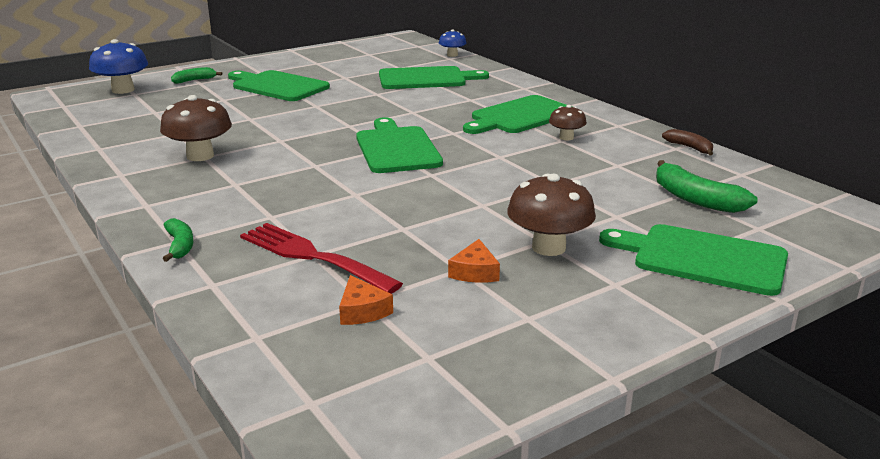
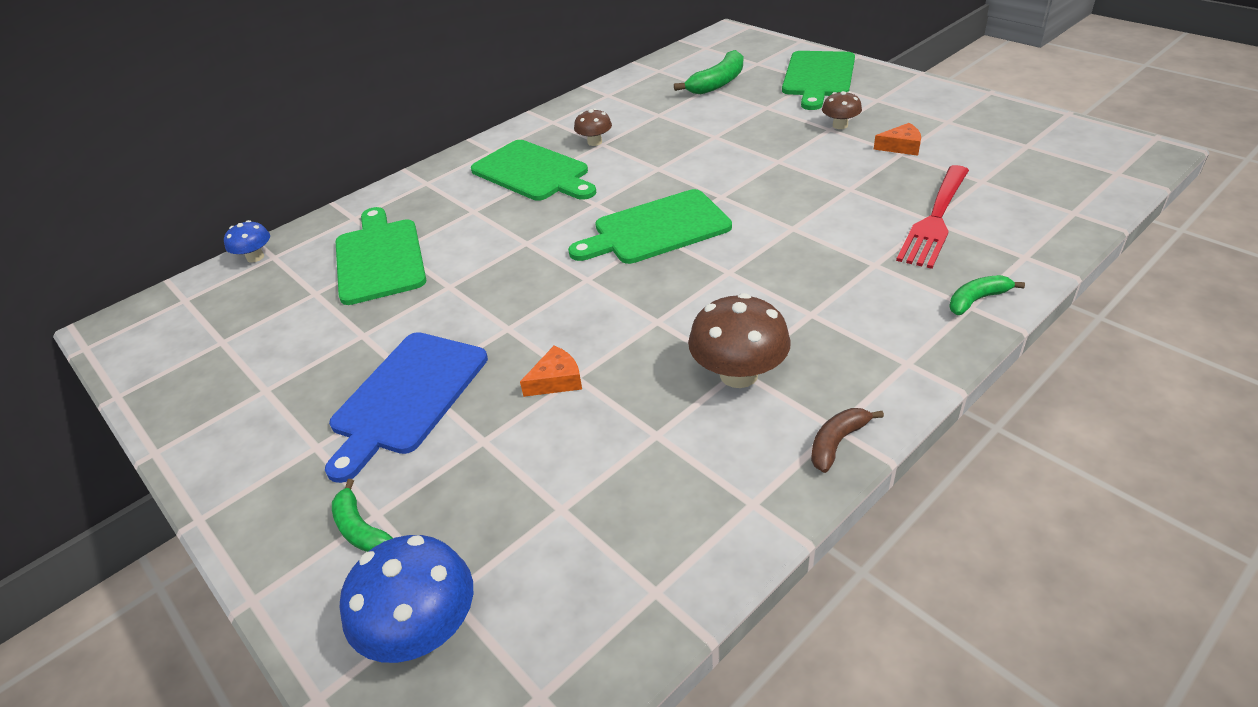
camera: 95 degrees left, 15 degrees up
green cutting board [228,70,330,101] -> blue cutting board [325,332,488,483]
orange cheese [339,275,393,325] -> orange cheese moved to [520,346,582,397]
brown mushroom [507,174,596,256] -> brown mushroom [822,91,862,129], size x0.57
brown banana [662,129,713,155] -> brown banana moved to [811,408,884,473]

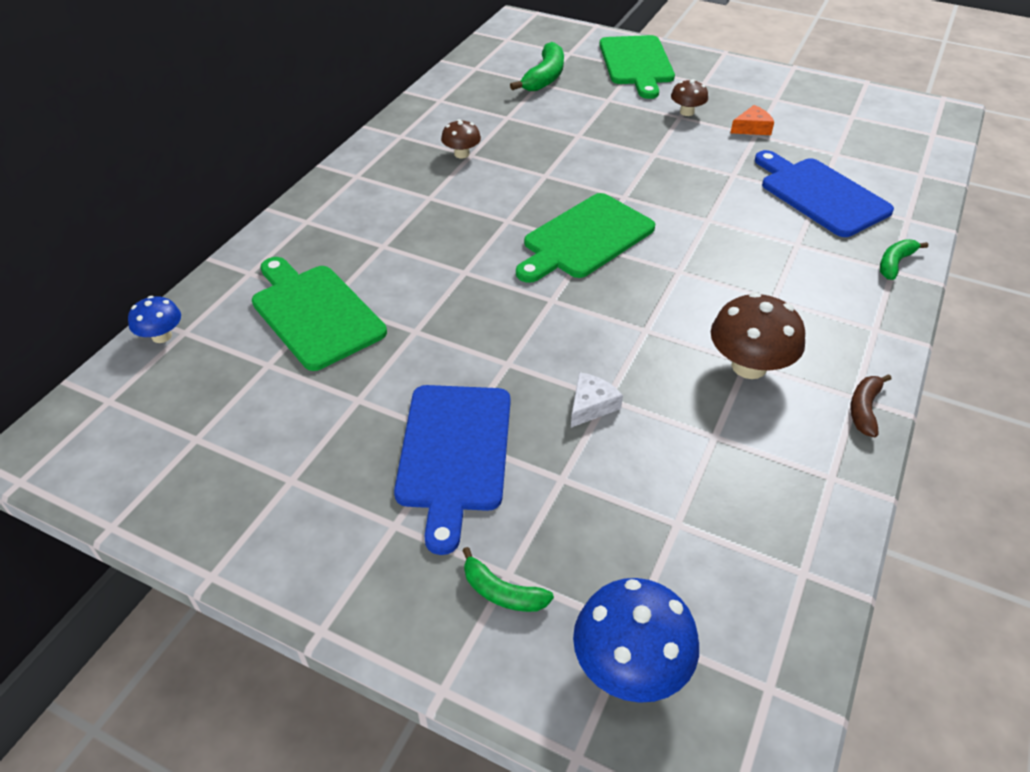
camera: 25 degrees left, 5 degrees up
green cutting board [471,140,596,201] -> none
orange cheese [520,346,582,397] -> white cheese [571,372,623,428]
red fork [896,165,969,269] -> blue cutting board [755,150,894,237]

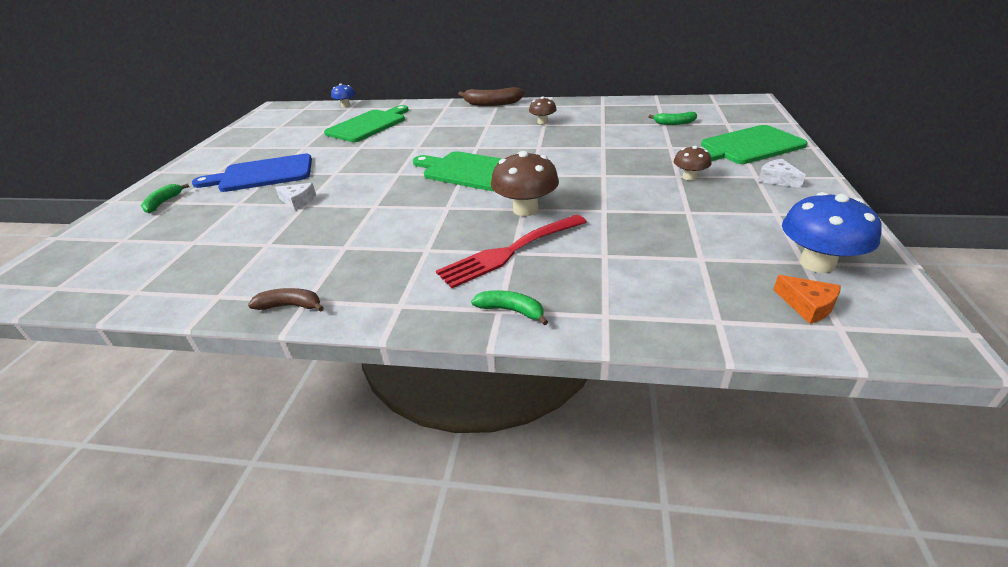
camera: 75 degrees right, 10 degrees down
green banana [510,42,564,91] -> green banana [649,112,697,125], size x0.60
blue mushroom [573,578,699,703] -> blue mushroom moved to [782,192,882,273]
brown mushroom [711,292,805,379] -> brown mushroom moved to [491,151,559,216]
orange cheese [731,105,774,135] -> orange cheese moved to [773,275,841,324]
blue cutting board [755,150,894,237] -> none
none -> red fork [436,214,587,288]
none -> brown banana [458,87,524,106]
none -> white cheese [758,159,805,188]

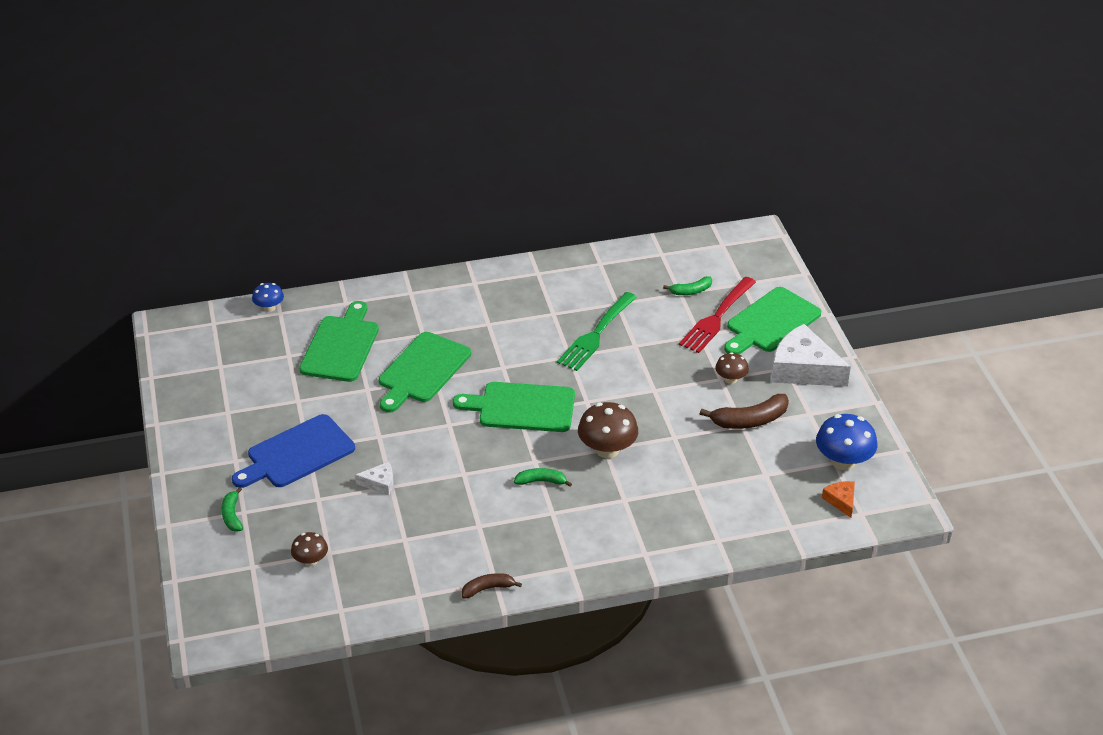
camera: 25 degrees left, 5 degrees up
red fork [436,214,587,288] -> red fork moved to [679,277,756,353]
brown banana [458,87,524,106] -> brown banana moved to [700,394,789,429]
green banana [471,290,548,325] -> green banana moved to [514,468,572,487]
brown mushroom [529,97,557,124] -> brown mushroom moved to [291,532,328,566]
white cheese [758,159,805,188] -> white cheese [771,324,851,387], size x2.16
orange cheese [773,275,841,324] -> orange cheese turned 135 degrees counterclockwise [822,481,855,518]
none -> green cutting board [379,332,471,413]
none -> green fork [557,292,637,371]

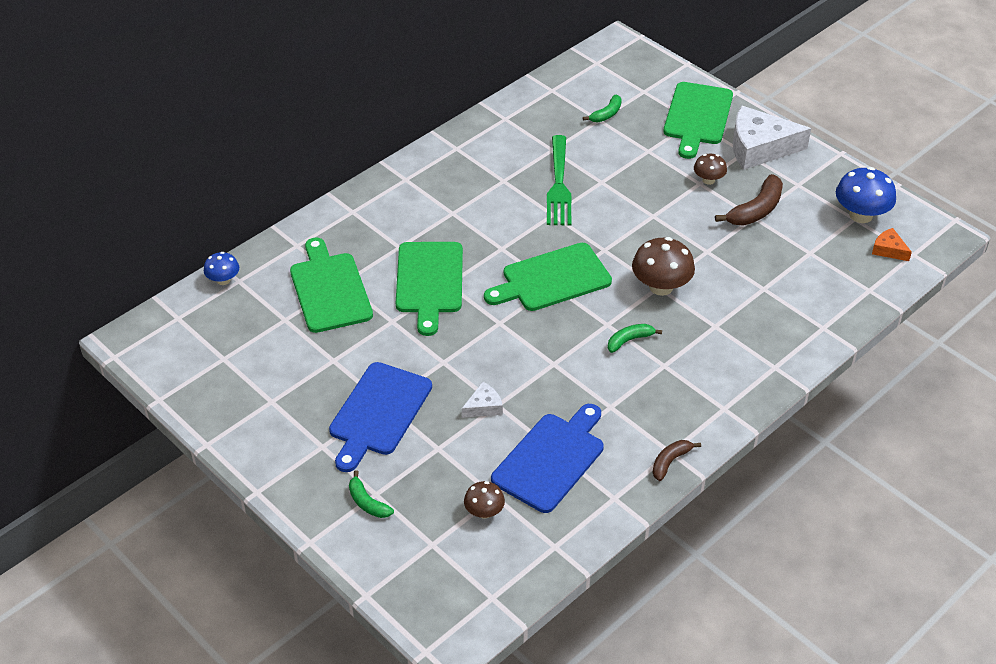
camera: 30 degrees left, 5 degrees up
red fork [679,277,756,353] -> none
none -> blue cutting board [491,404,604,513]

